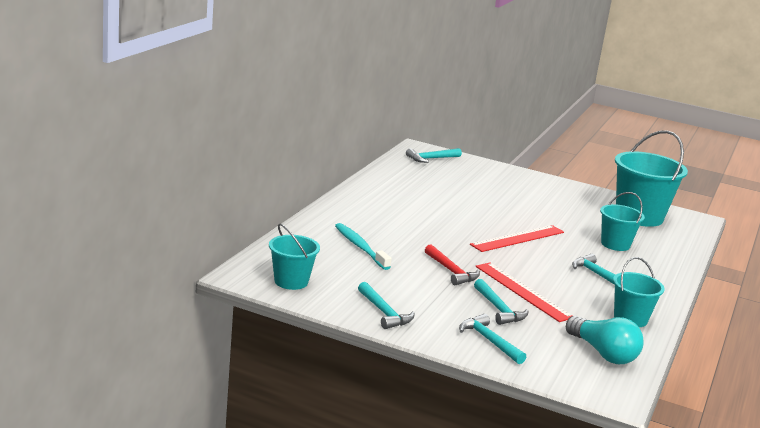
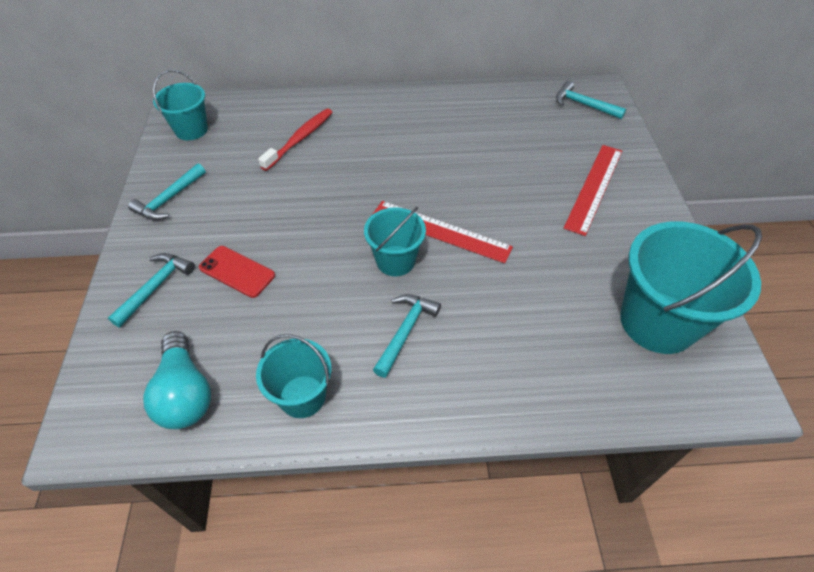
camera: 65 degrees right, 30 degrees up
turquoise toothbrush [335,223,392,270] -> red toothbrush [258,109,333,171]
red hammer [425,244,480,285] -> none
turquoise hammer [474,279,529,325] -> red phone [199,246,275,298]
red ruler [475,262,572,322] -> red ruler moved to [564,145,622,236]
turquoise light bulb [566,316,644,364] -> turquoise light bulb turned 45 degrees counterclockwise [143,331,211,429]
turquoise bucket [600,192,645,251] -> turquoise bucket moved to [364,207,426,276]

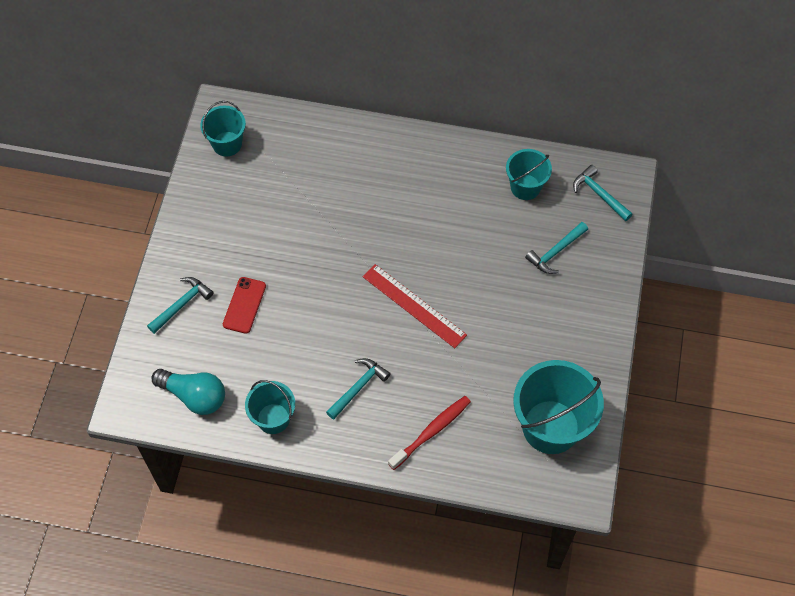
camera: 15 degrees right, 10 degrees up
turquoise hammer [128,164,206,220] -> turquoise hammer moved to [525,222,588,274]
turquoise light bulb [143,331,211,429] -> turquoise light bulb turned 60 degrees counterclockwise [152,369,225,415]
red phone [199,246,275,298] -> red phone turned 60 degrees clockwise [223,277,266,334]
red toothbrush [258,109,333,171] -> red toothbrush moved to [388,396,471,470]
turquoise bucket [364,207,426,276] -> turquoise bucket moved to [506,149,552,200]
red ruler [564,145,622,236] -> none

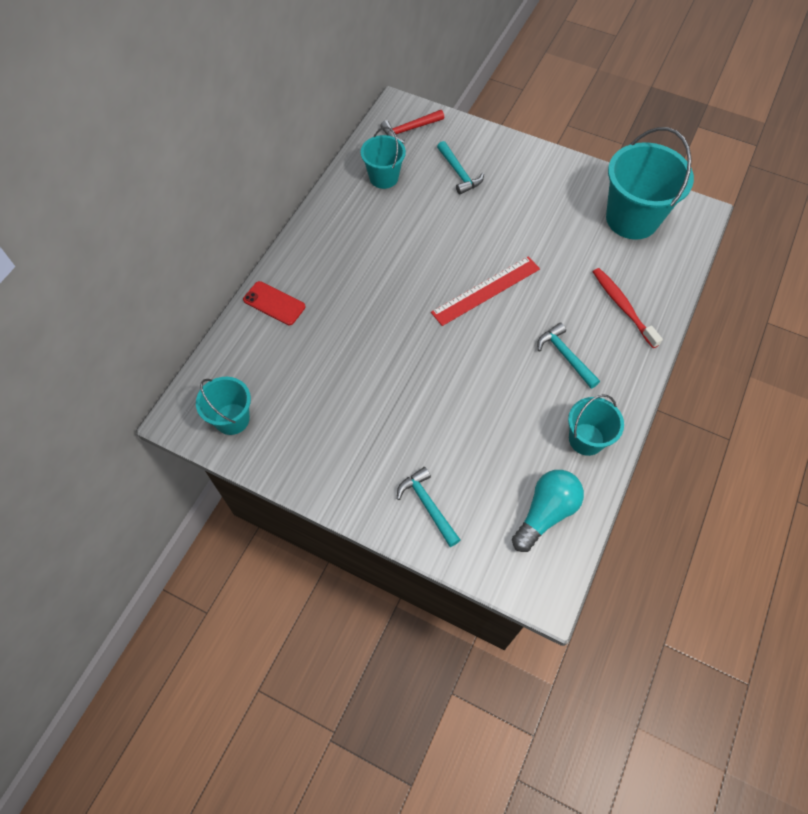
camera: 75 degrees left, 0 degrees up
red phone [223,277,266,334] -> red phone moved to [243,281,305,325]
turquoise hammer [573,165,633,221] -> red hammer [380,110,444,144]

